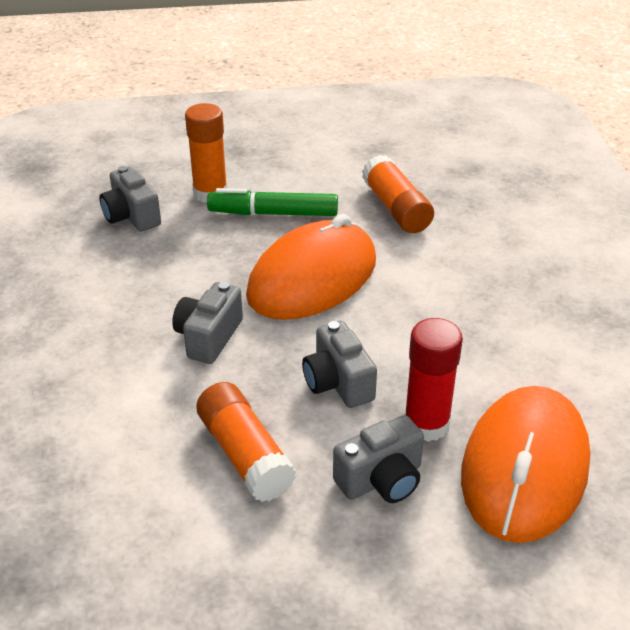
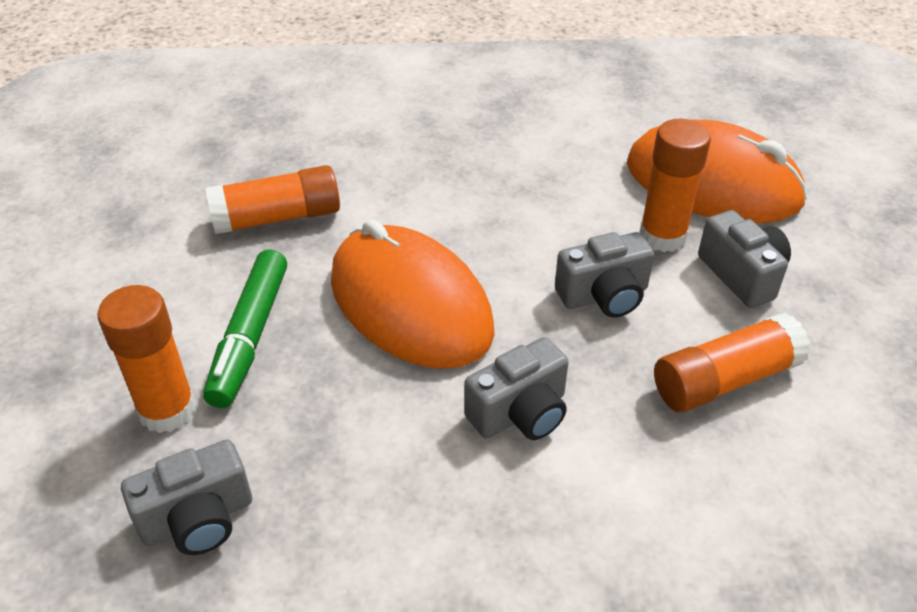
camera: 85 degrees left, 5 degrees up
grey camera [172,282,243,364] -> grey camera turned 60 degrees counterclockwise [464,337,569,440]
red glue stick [404,318,463,442] -> orange glue stick [639,119,711,252]

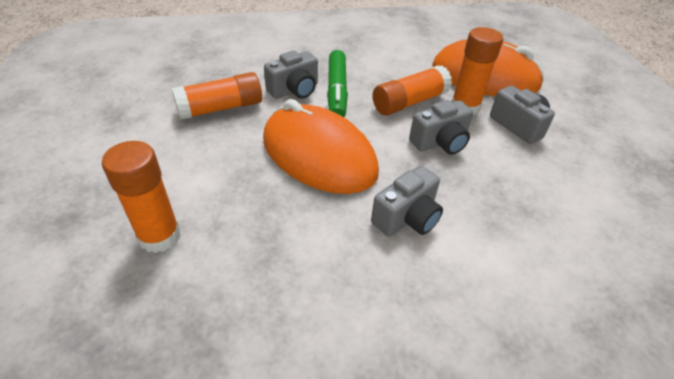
camera: 10 degrees left, 0 degrees up
grey camera [121,440,252,555] -> grey camera moved to [264,50,318,99]
green marker [203,249,287,408] -> green marker moved to [327,50,348,117]
orange glue stick [654,313,810,412] -> orange glue stick moved to [373,65,452,116]

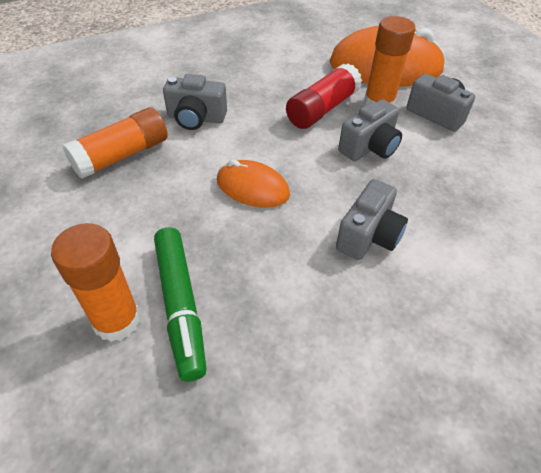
camera: 15 degrees left, 5 degrees up
orange mouse [263,99,379,194] -> orange mouse [217,160,290,208], size x0.53
grey camera [264,50,318,99] -> grey camera turned 60 degrees clockwise [163,74,227,130]
green marker [327,50,348,117] -> green marker moved to [154,227,207,382]
orange glue stick [373,65,452,116] -> red glue stick [286,63,362,129]

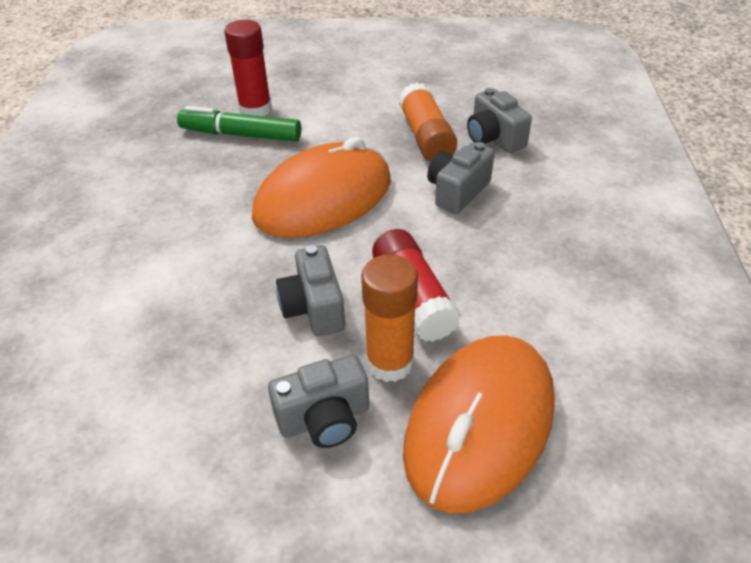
camera: 120 degrees right, 5 degrees down
orange glue stick [51,223,140,342] -> red glue stick [224,20,272,116]
orange mouse [217,160,290,208] -> orange mouse [252,137,391,238], size x1.90
grey camera [336,179,408,260] -> grey camera moved to [467,88,532,153]

